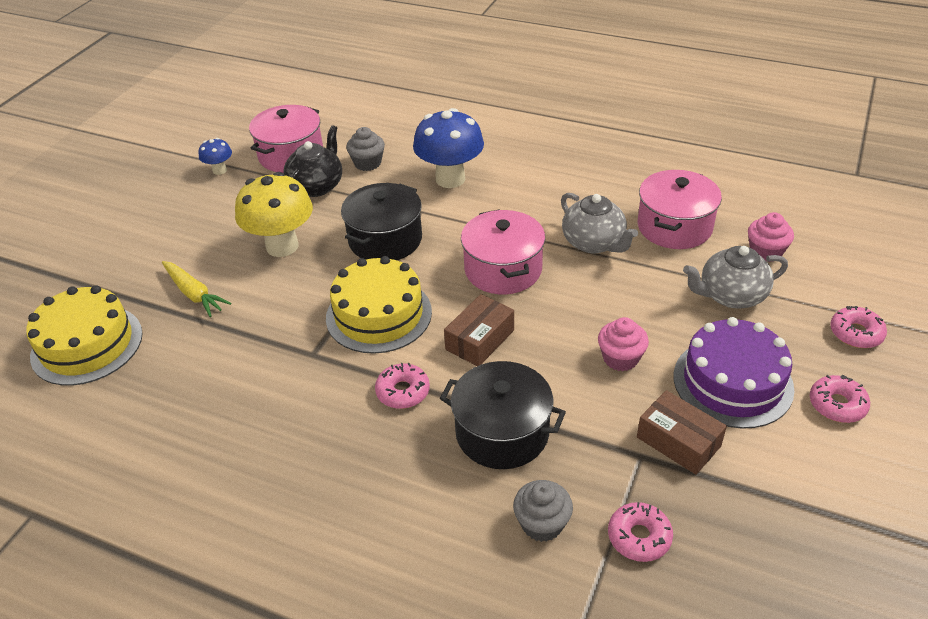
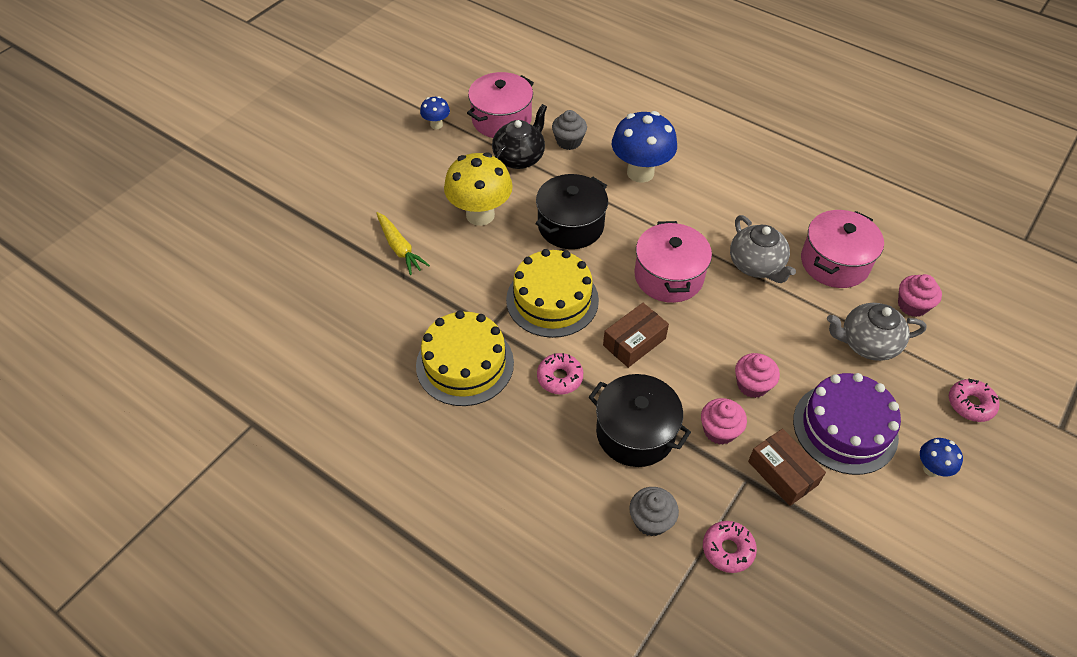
camera: 10 degrees right, 10 degrees up
yellow cake [26,285,143,385] -> yellow cake moved to [416,310,514,406]
pink donut [810,374,870,423] -> blue mushroom [920,438,963,477]
none -> pink cupcake [701,398,747,445]

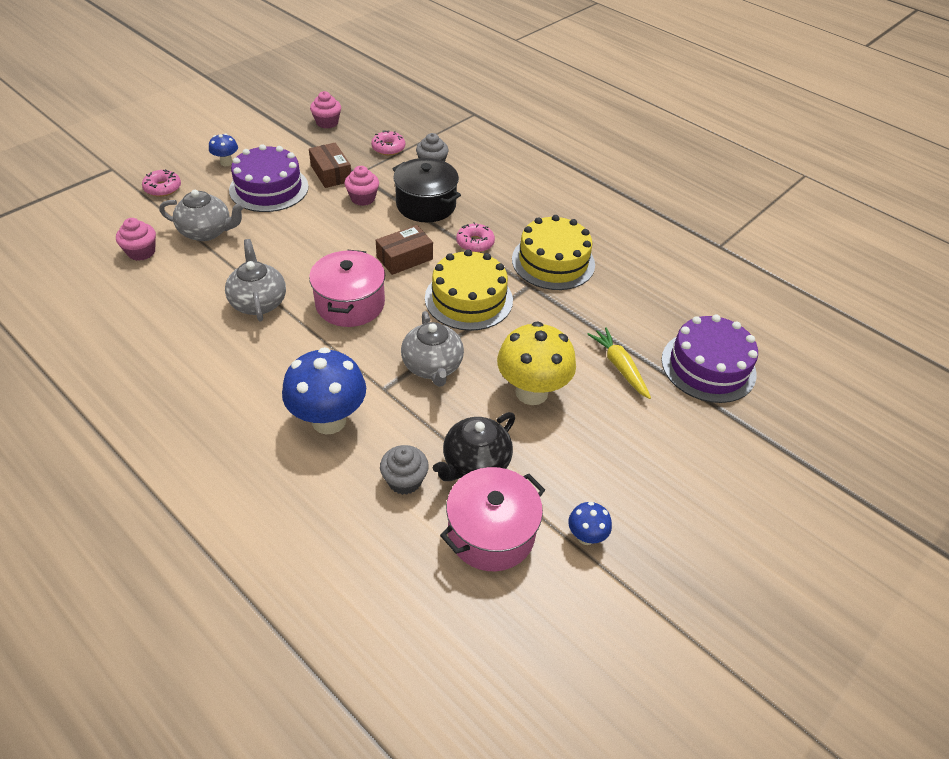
camera: 175 degrees left, 5 degrees down
black pot [535,174,608,249] -> grey teapot [401,311,464,387]
pink cupcake [735,353,780,398] -> pink cupcake moved to [310,91,341,129]
pink pot [801,210,884,288] -> none
none -> purple cake [661,315,758,403]

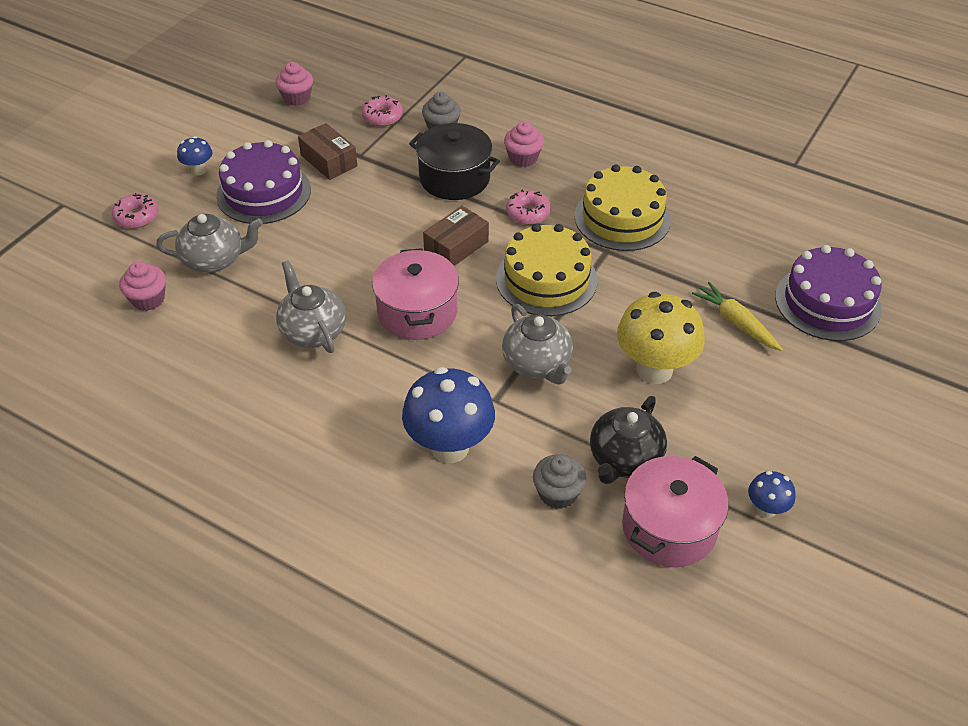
camera: 10 degrees left, 0 degrees up
pink cupcake [344,166,379,206] -> pink cupcake moved to [504,121,544,167]

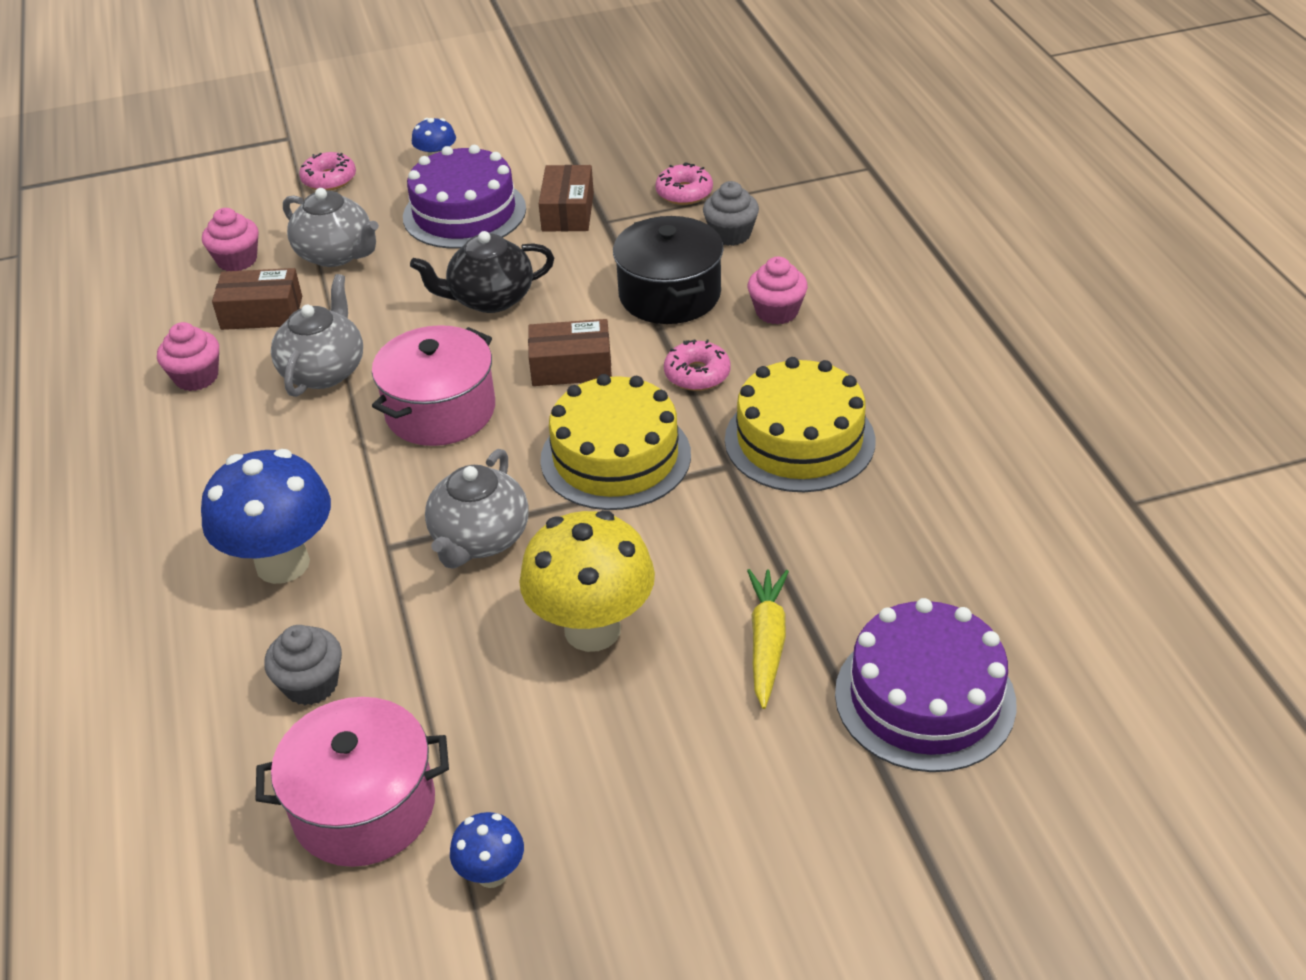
camera: 45 degrees right, 5 degrees down
pink cupcake [275,62,313,106] -> pink cupcake moved to [157,322,219,391]
black teapot [590,396,667,484] -> black teapot moved to [410,231,554,313]
none -> brown box [212,268,302,330]

